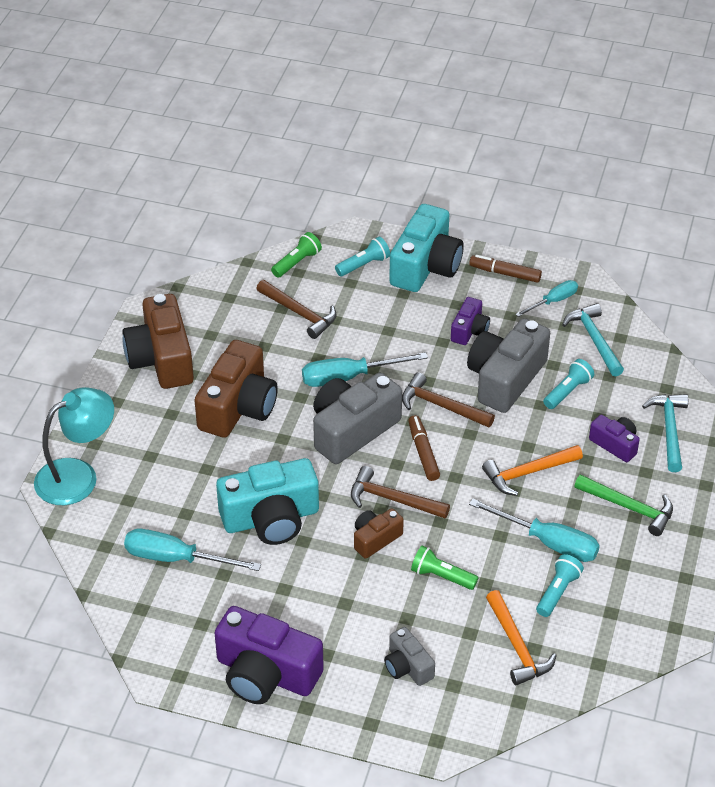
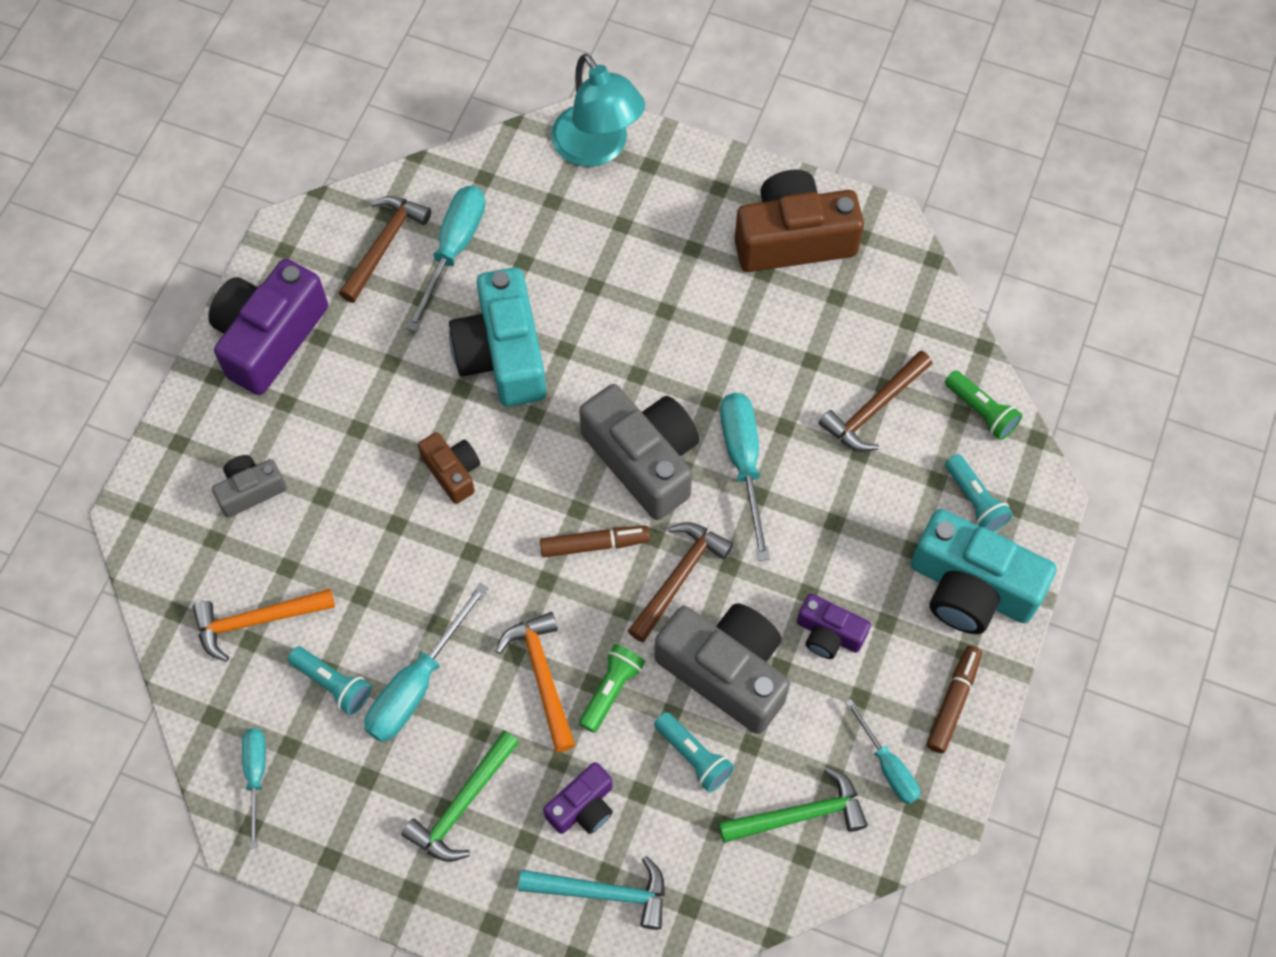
camera: 95 degrees right, 20 degrees up
brown camera [194,340,278,438] -> none
brown hammer [351,466,450,519] -> brown hammer moved to [339,196,431,303]
green flashlight [411,546,478,590] -> green flashlight moved to [579,644,645,733]
turquoise hammer [562,303,624,376] -> green hammer [718,766,868,843]
none -> turquoise screwdriver [242,728,266,849]

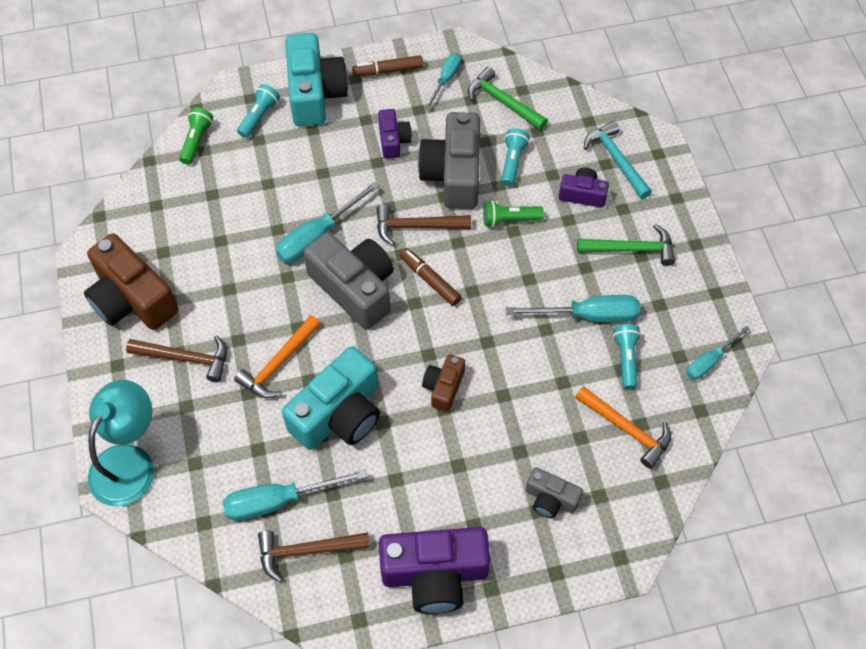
camera: 125 degrees left, 5 degrees down
orange hammer [496,612,575,752] -> orange hammer moved to [234,315,321,398]
grey camera [579,384,700,520] -> grey camera turned 120 degrees clockwise [303,232,394,330]
brown hammer [819,350,932,452] -> brown hammer moved to [126,336,227,382]

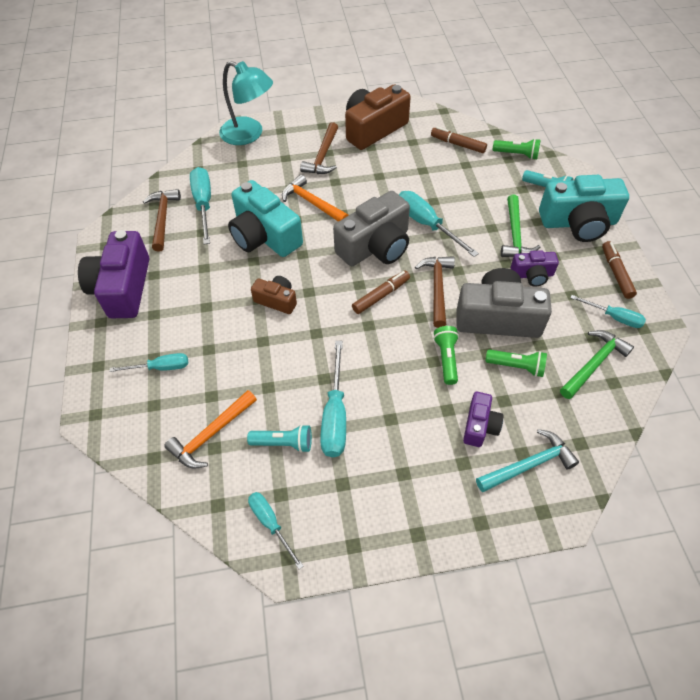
camera: 95 degrees right, 5 degrees down
turquoise flashlight [501,128,530,186] -> green flashlight [485,349,547,377]
grey camera [526,467,583,518] -> turquoise screwdriver [109,353,188,372]
green hammer [577,224,675,266] -> green hammer moved to [501,195,540,257]
none -> brown marker [431,127,487,153]

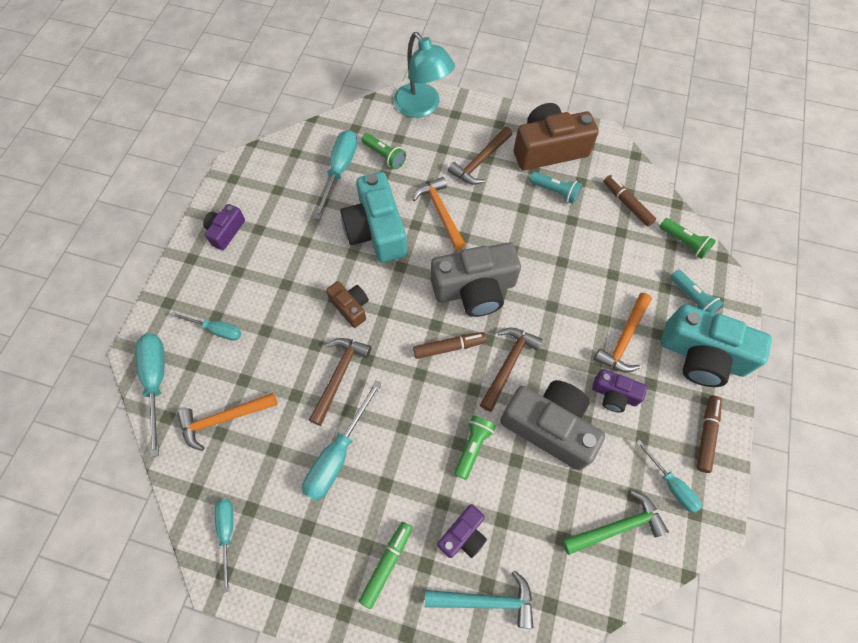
camera: 25 degrees right, 10 degrees up
purple camera [78,230,149,318] -> purple camera [203,204,245,250], size x0.52
brown hammer [143,189,181,252] -> brown hammer moved to [309,338,371,426]
turquoise flashlight [247,425,312,453] -> turquoise flashlight moved to [530,172,582,204]
turquoise screwdriver [399,191,479,257] -> turquoise screwdriver moved to [136,334,164,457]
green flashlight [485,349,547,377] -> green flashlight moved to [362,133,406,169]
green hammer [501,195,540,257] -> orange hammer [594,293,652,373]
none -> green marker [359,522,412,609]

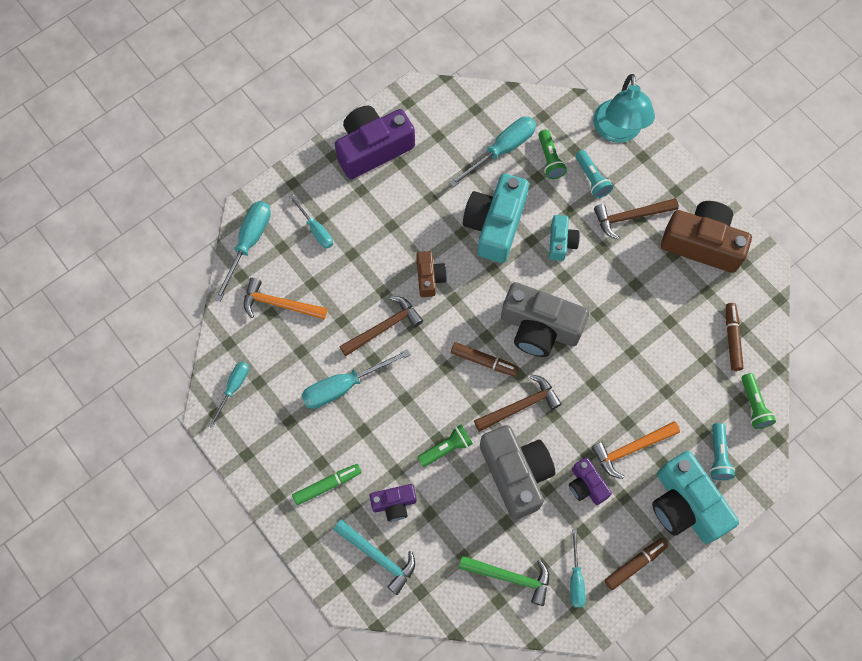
camera: 35 degrees right, 5 degrees up
purple camera [203,204,245,250] -> purple camera [335,106,415,179], size x1.91
orange hammer [412,177,466,250] -> turquoise camera [549,215,580,261]
turquoise flashlight [530,172,582,204] -> turquoise flashlight moved to [576,150,613,198]

